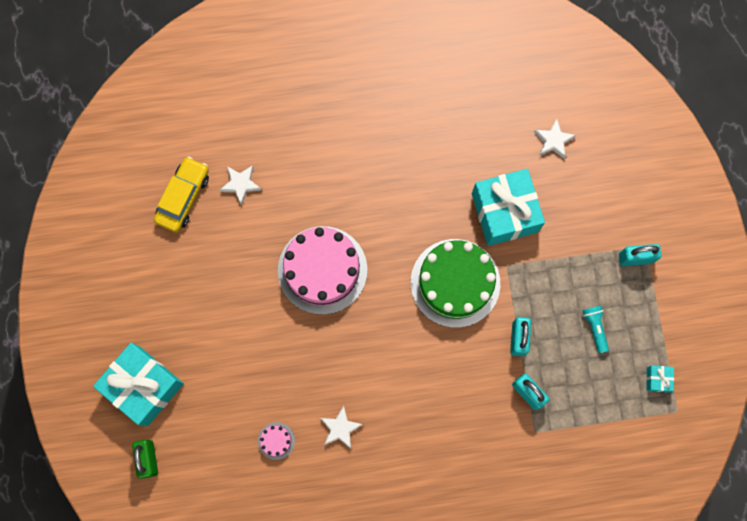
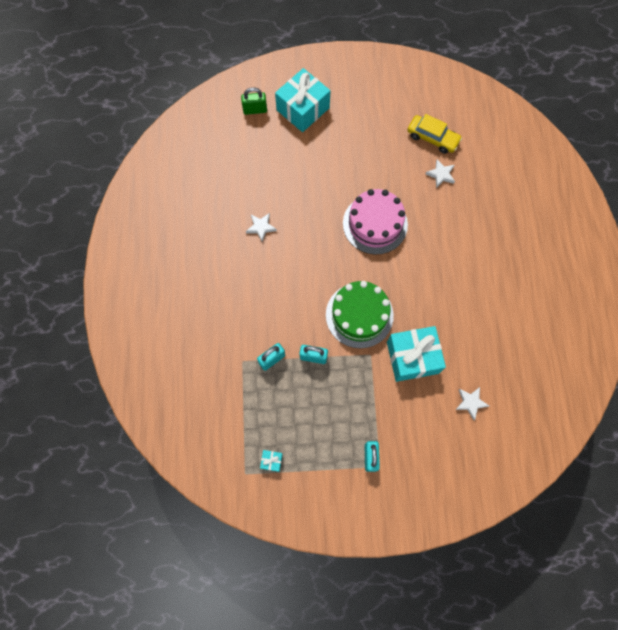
camera: 95 degrees right, 5 degrees down
pink cake [258,422,295,460] -> none
turquoise flashlight [582,306,609,353] -> none

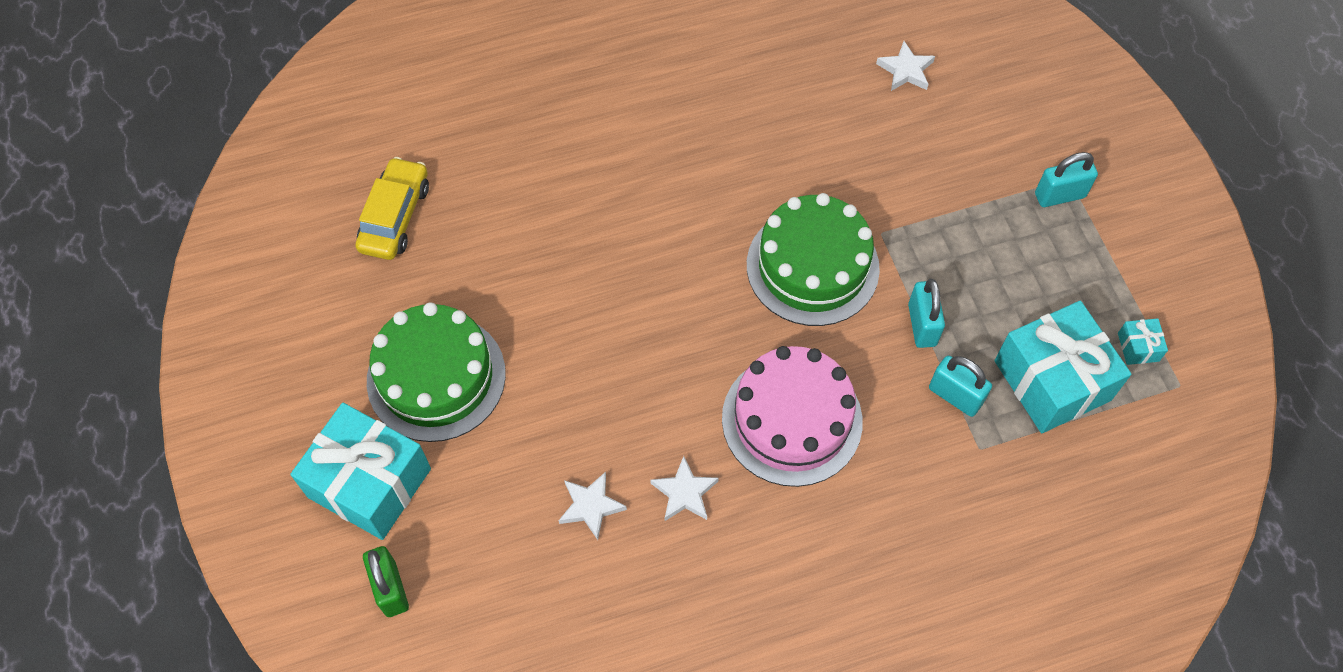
camera: 105 degrees left, 10 degrees down
pink cake [343,189,408,255] -> pink cake moved to [722,346,863,487]
turquoise gift [387,326,446,382] -> turquoise gift moved to [994,301,1131,433]
white star [426,159,455,188] -> white star moved to [559,472,627,540]
none -> green cake [367,302,506,442]

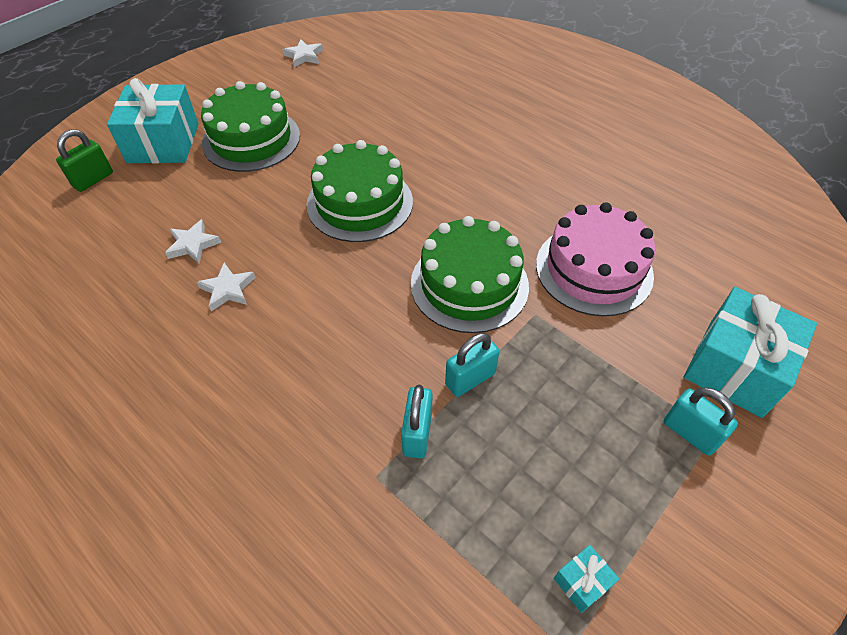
camera: 60 degrees right, 10 degrees down
yellow car [355,157,429,260] -> none
pink cake [722,346,863,487] -> pink cake moved to [536,202,655,316]
white star [876,41,935,91] -> white star moved to [282,39,323,67]
turquoise gift [994,301,1131,433] -> turquoise gift moved to [683,287,817,418]
none -> green cake [306,140,413,242]

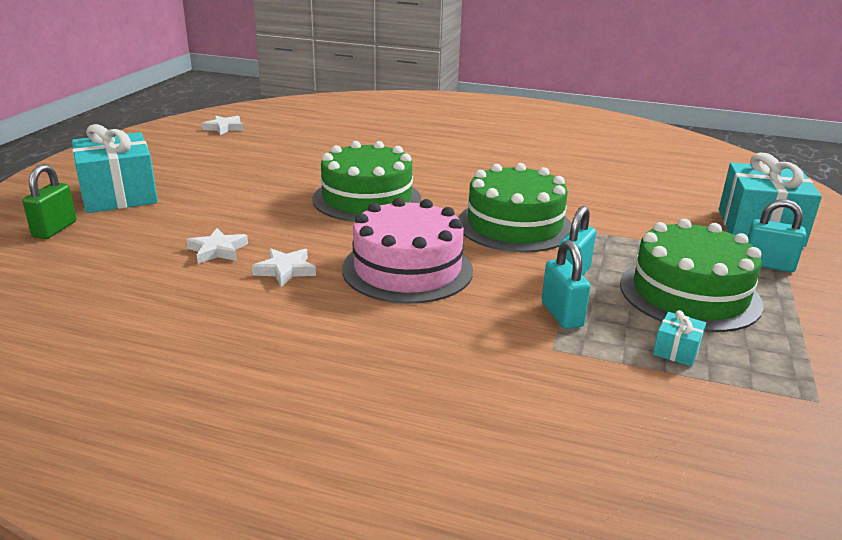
camera: 25 degrees left, 25 degrees down
green cake [201,81,300,172] -> green cake moved to [620,219,763,332]
pink cake [536,202,655,316] -> pink cake moved to [342,198,473,304]
turquoise gift [554,545,619,613] -> turquoise gift moved to [653,310,706,367]

